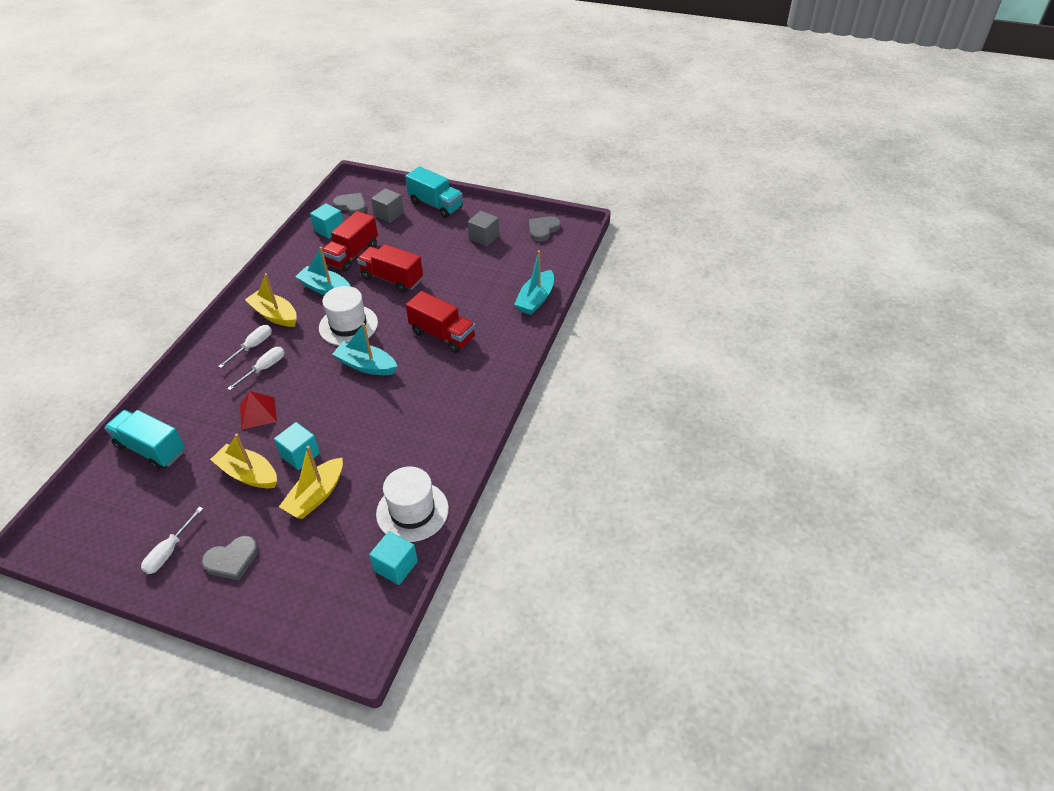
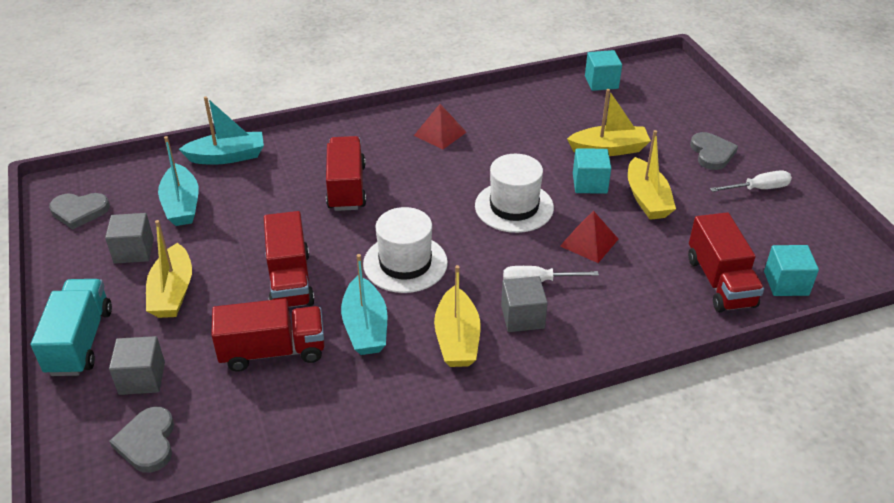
camera: 130 degrees left, 5 degrees down
turquoise truck [104,410,185,470] -> red truck [688,212,764,312]
grey heart [202,536,259,581] -> grey heart turned 60 degrees clockwise [690,132,738,170]
white screwdriver [218,325,272,368] -> grey cube [501,276,548,332]
turquoise cube [310,203,343,239] -> turquoise cube moved to [764,245,819,296]
turquoise boat [332,323,397,375] -> turquoise boat moved to [158,136,199,226]
white hat [376,467,449,542] -> white hat moved to [475,154,554,233]
none -> yellow boat [146,220,192,318]
none -> red pyramid [414,104,467,150]

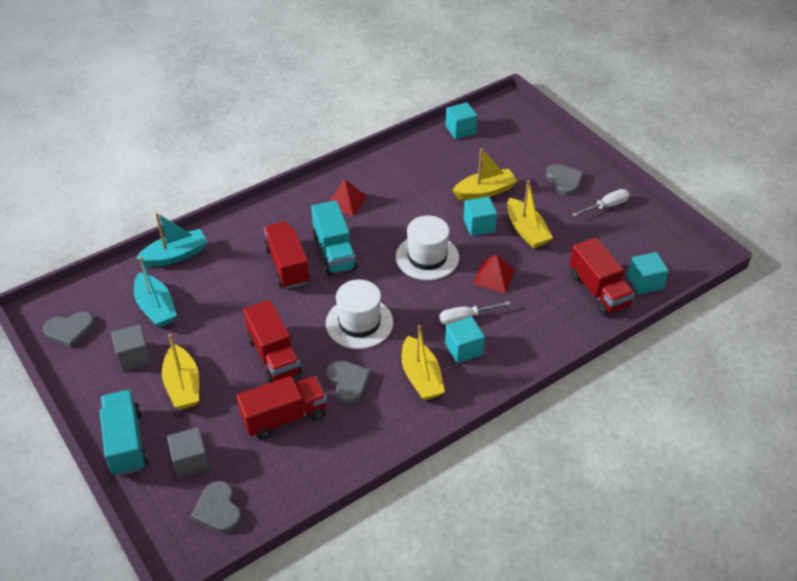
camera: 15 degrees left, 5 degrees up
turquoise boat [341,254,387,355] -> grey heart [326,360,371,404]
grey cube [501,276,548,332] -> turquoise cube [445,317,485,364]
none -> turquoise truck [311,200,357,275]

